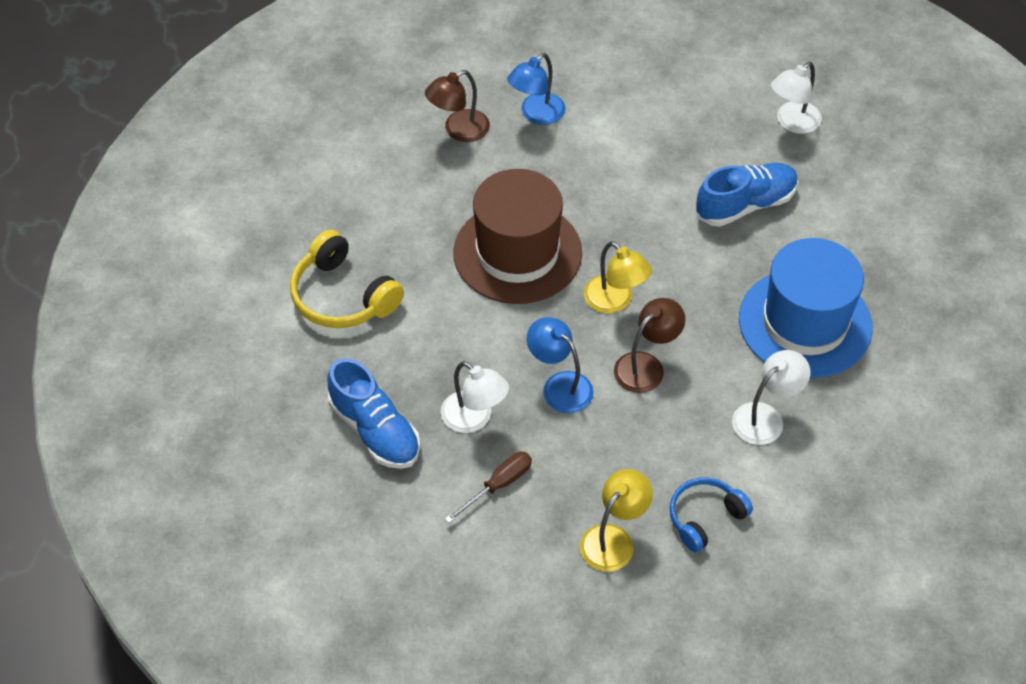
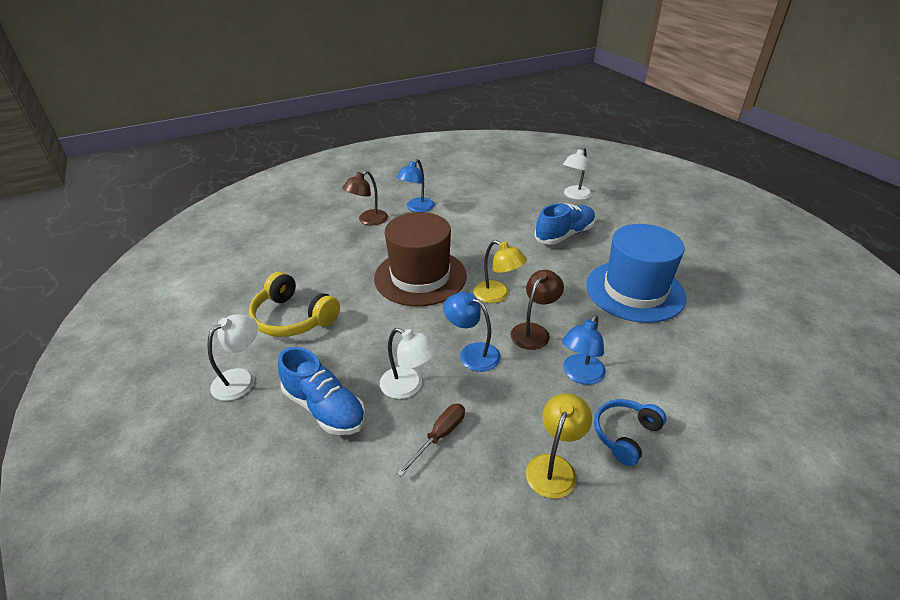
camera: 10 degrees left, 15 degrees down
white lamp [732,350,810,445] -> white lamp moved to [207,314,258,401]
none -> blue lamp [562,315,606,385]

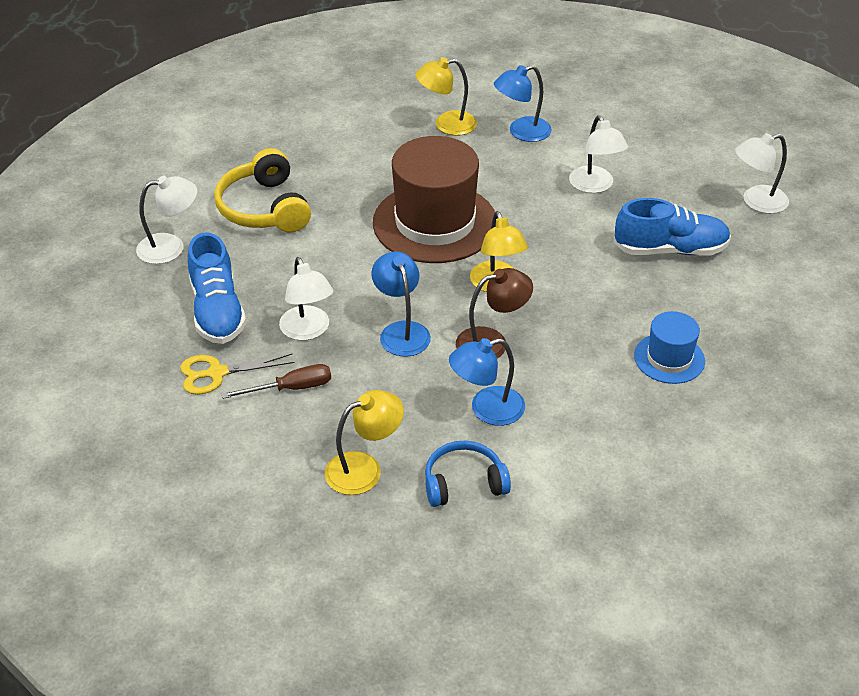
camera: 35 degrees right, 5 degrees up
brown lamp [342,171,388,225] -> yellow lamp [415,57,477,136]
blue hat [586,224,686,323] -> blue hat [634,311,705,384], size x0.50
none -> yellow scissors [180,354,295,395]
none -> white lamp [569,115,628,193]

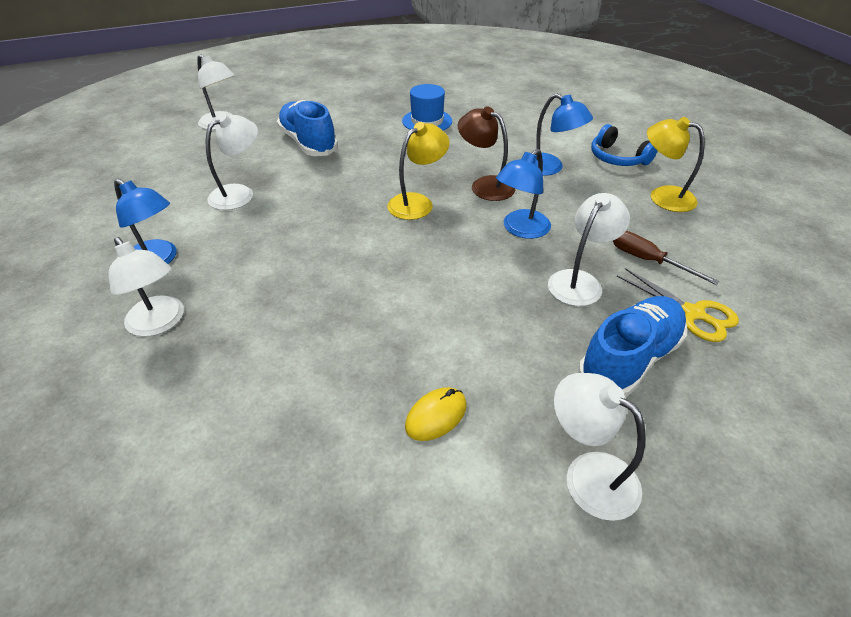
camera: 120 degrees left, 0 degrees up
yellow headphones [214,148,311,233] -> yellow mouse [405,387,467,441]
brown hat [373,136,495,263] -> none
yellow lamp [415,57,477,136] -> white lamp [109,237,184,337]

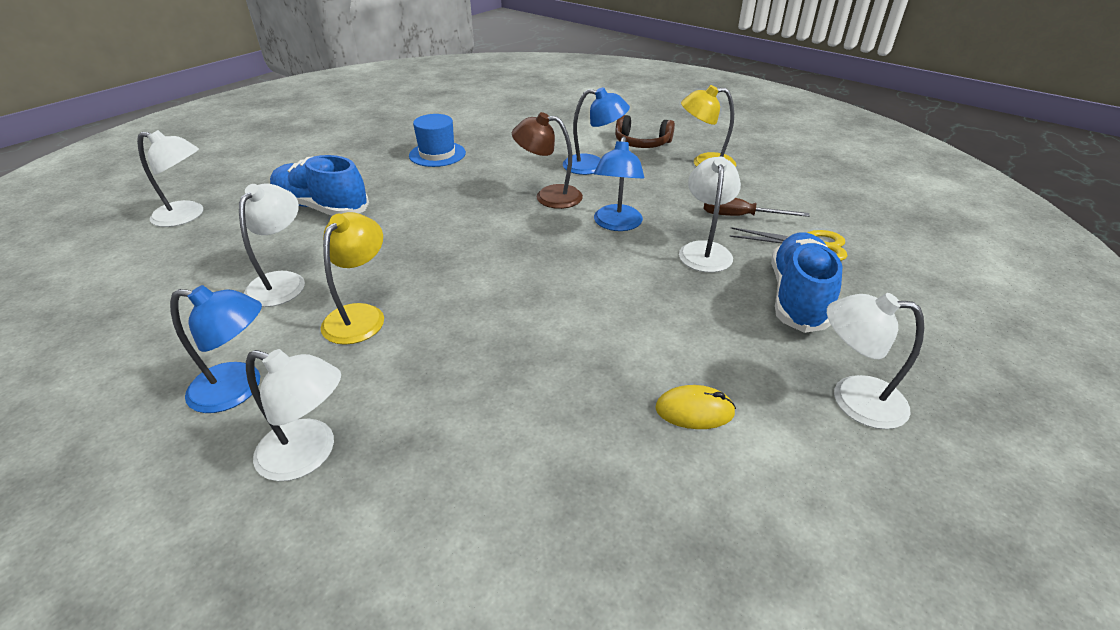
camera: 30 degrees left, 5 degrees down
yellow lamp [387,122,450,220] -> yellow lamp moved to [321,212,384,345]
yellow mouse [405,387,467,441] -> yellow mouse turned 75 degrees clockwise [655,385,736,429]
blue headphones [591,124,657,166] -> brown headphones [615,115,675,148]

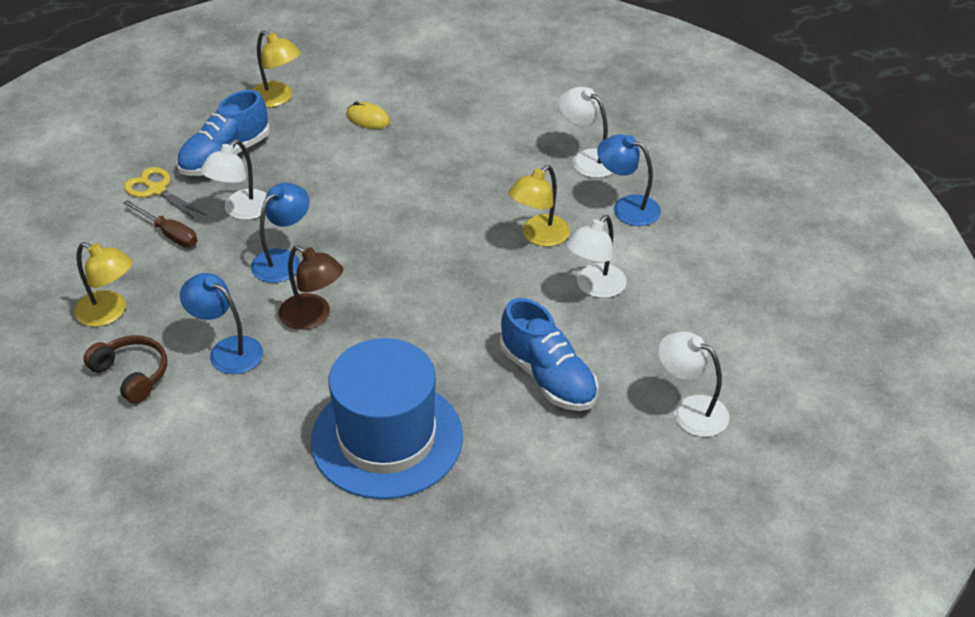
camera: 155 degrees left, 5 degrees up
blue hat [409,114,466,167] -> blue hat [311,338,463,499], size x1.99
white lamp [827,293,924,429] -> yellow lamp [252,31,301,107]

